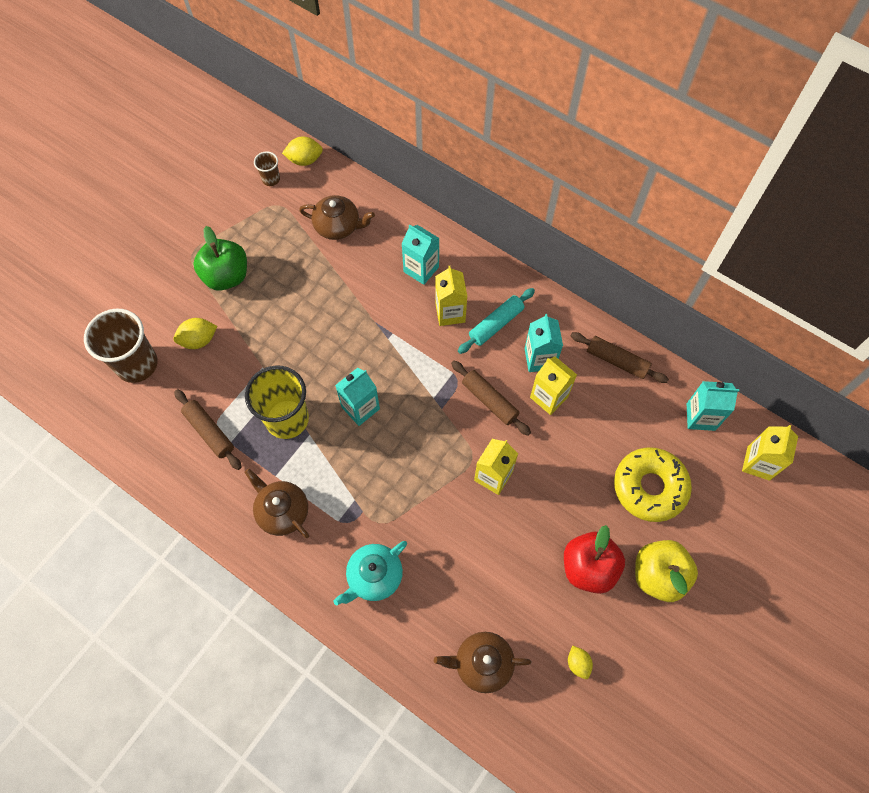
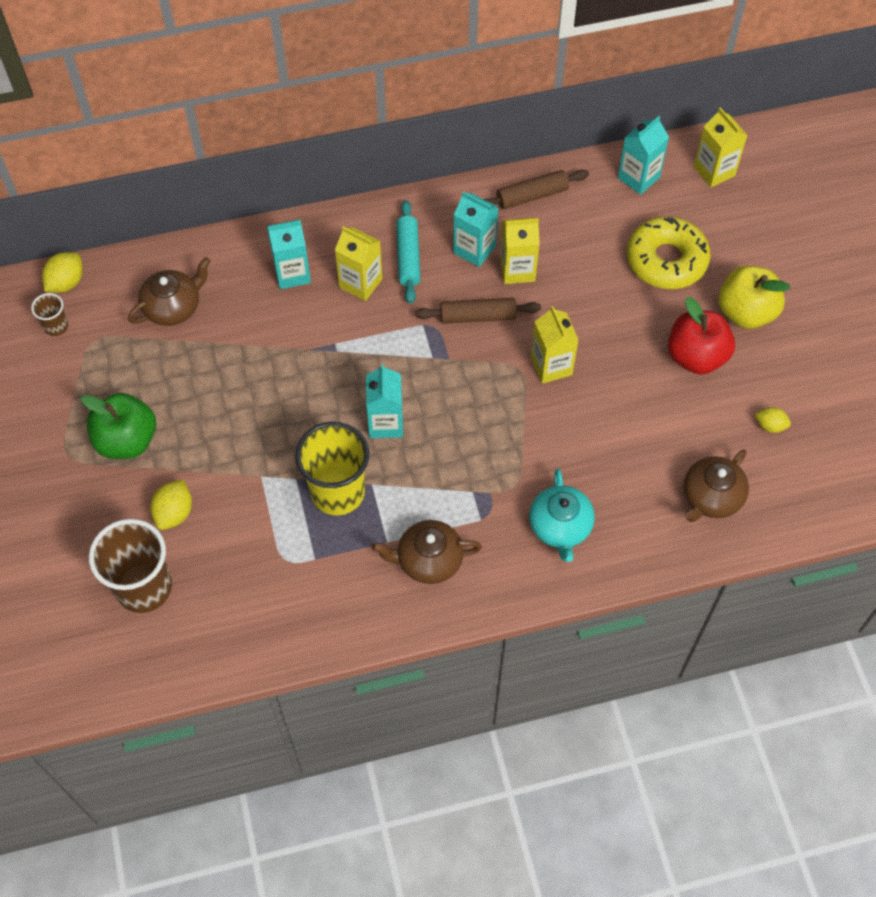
camera: 50 degrees left, 5 degrees down
brown rolling pin [174,389,242,470] -> none

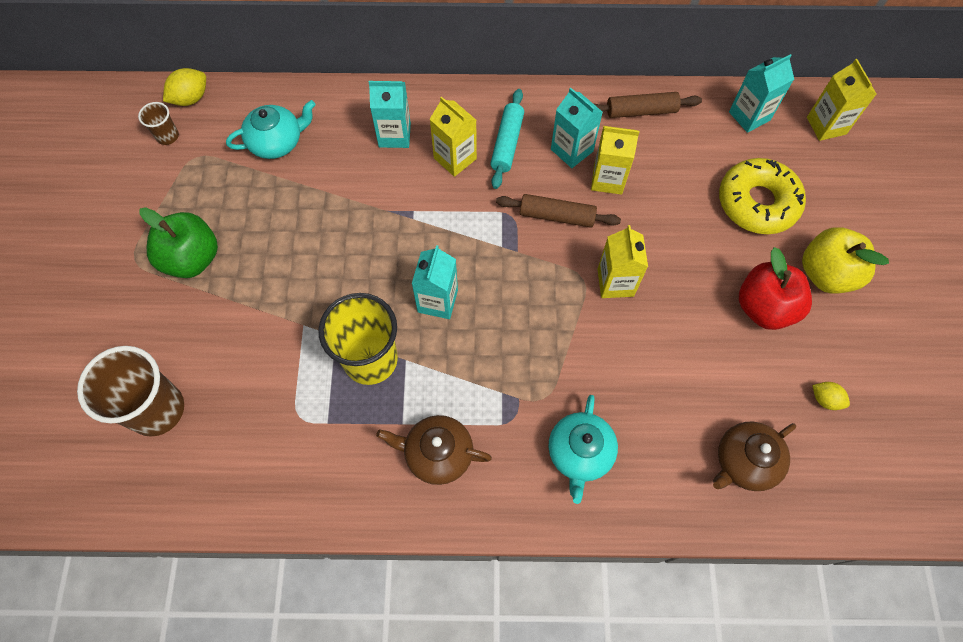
camera: 15 degrees right, 5 degrees up
brown teapot [128,257,211,326] -> turquoise teapot [226,100,316,159]
yellow lemon [150,479,192,530] -> none

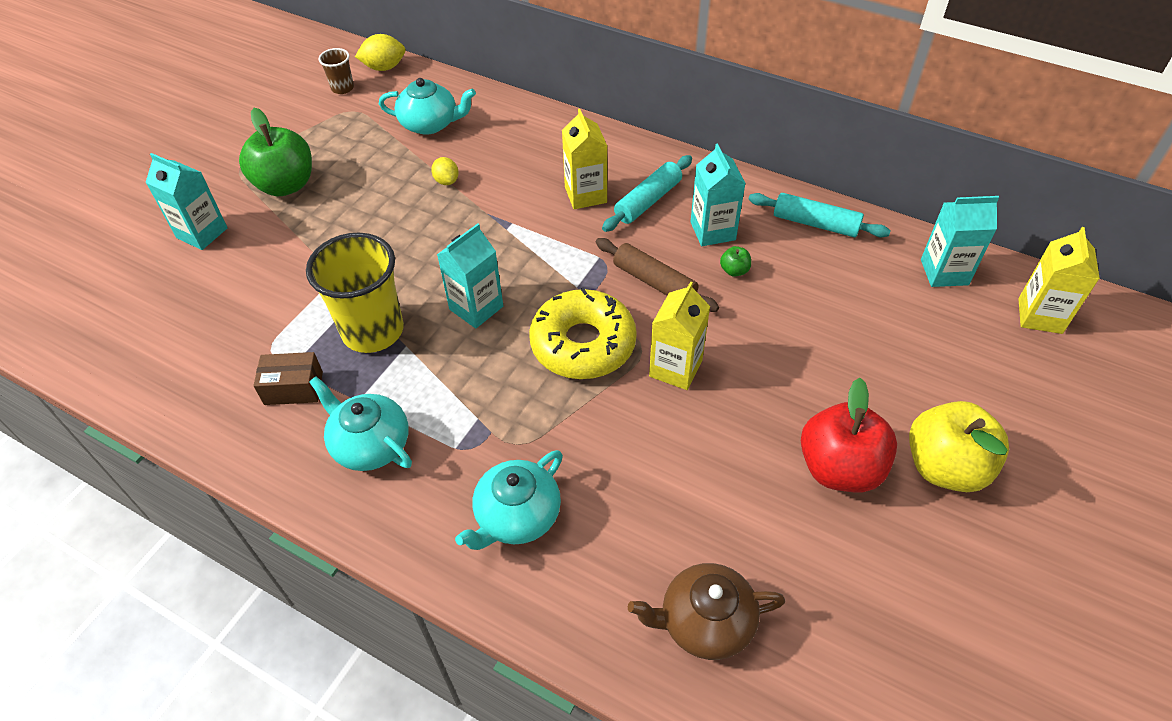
camera: 30 degrees right, 15 degrees down
brown cup [77,346,184,437] -> none
turquoise carton [369,81,411,148] -> turquoise carton moved to [146,153,228,250]
brown teapot [376,415,492,485] -> turquoise teapot [309,376,412,471]
yellow carton [591,126,640,195] -> green apple [720,246,751,277]
brown rolling pin [594,92,702,118] -> turquoise rolling pin [748,193,891,237]
yellow donut [719,158,806,234] -> yellow donut moved to [529,287,637,379]
yellow lemon [812,382,850,410] -> yellow lemon moved to [431,157,459,185]
none -> brown box [253,352,323,405]

